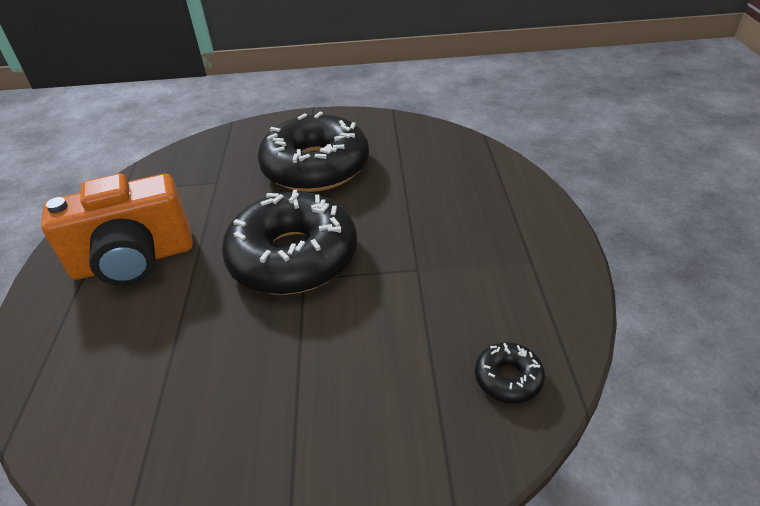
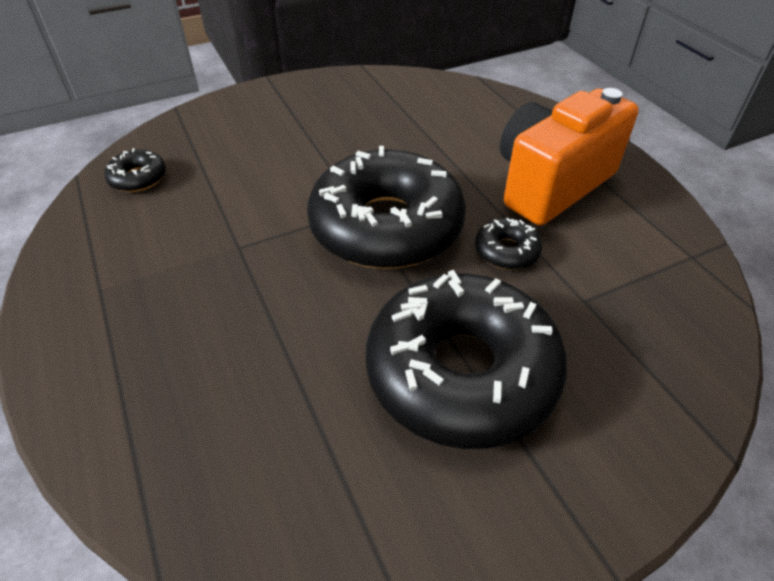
camera: 155 degrees right, 5 degrees up
none -> black donut [475,218,542,270]

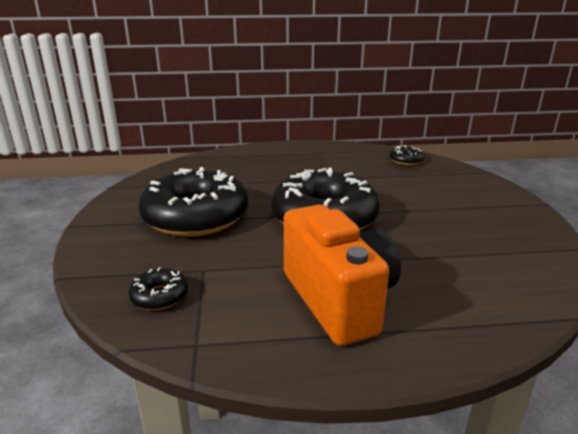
camera: 110 degrees right, 20 degrees down
black donut [475,218,542,270] -> black donut moved to [128,267,188,310]

